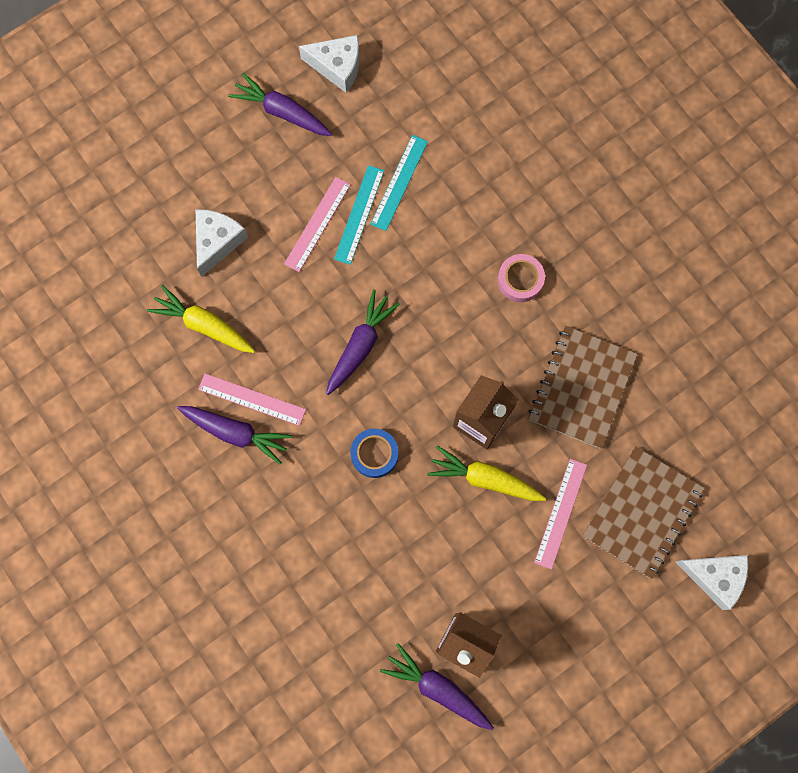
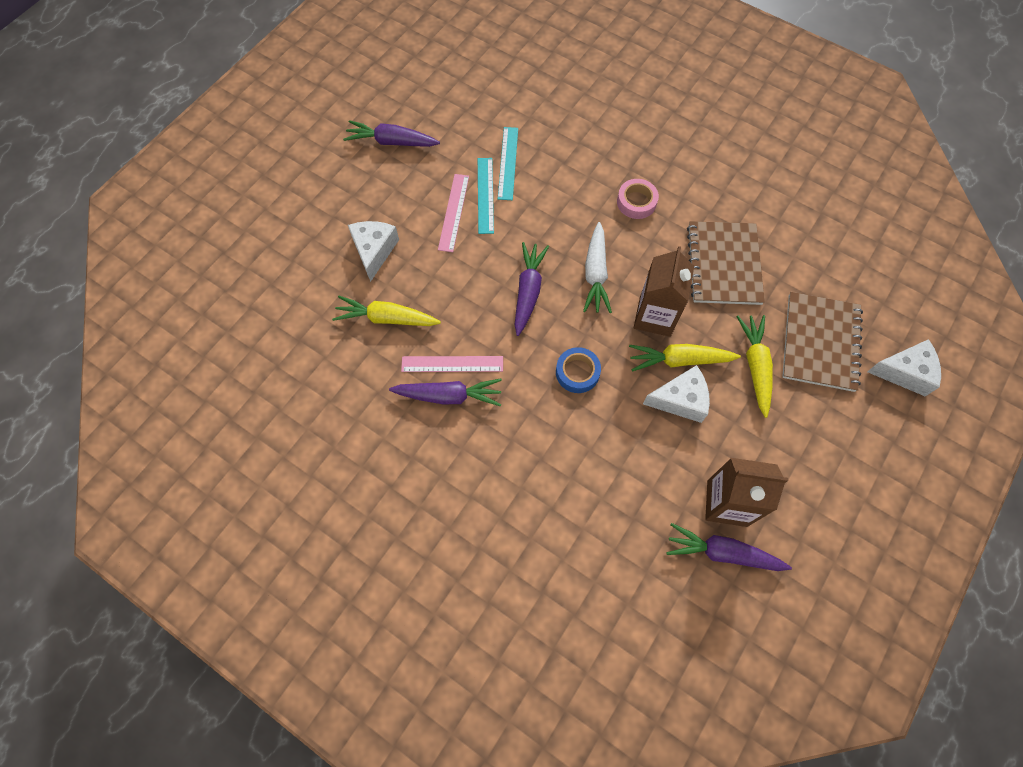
camera: 20 degrees left, 10 degrees down
white cheese [299,35,360,93] -> white cheese moved to [643,365,710,423]
pink ruler [534,459,587,569] -> yellow carrot [737,315,773,418]
none -> white carrot [583,222,612,313]

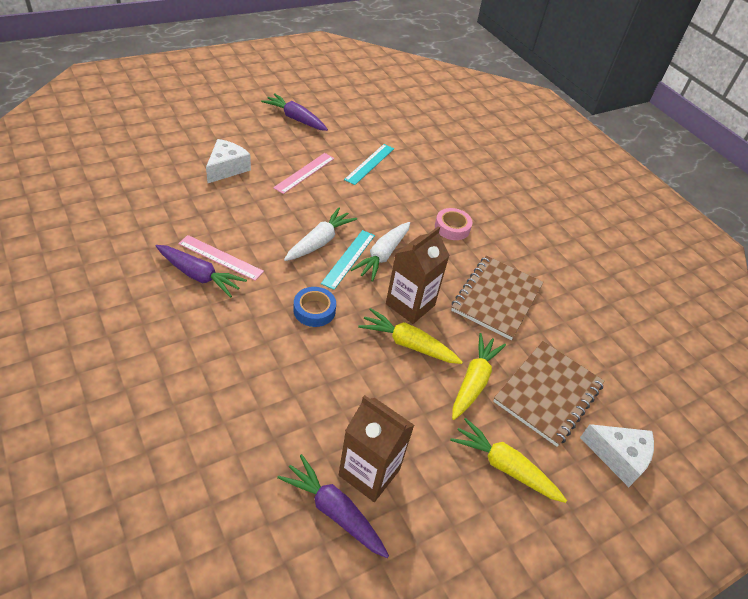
camera: 20 degrees right, 20 degrees down
yellow carrot [332,296,441,326] -> yellow carrot moved to [450,418,567,503]
turquoise ruler [478,158,494,234] -> turquoise ruler moved to [321,230,375,290]
purple carrot [514,242,549,336] -> white carrot [284,207,357,261]
white cheese [643,365,710,423] -> none

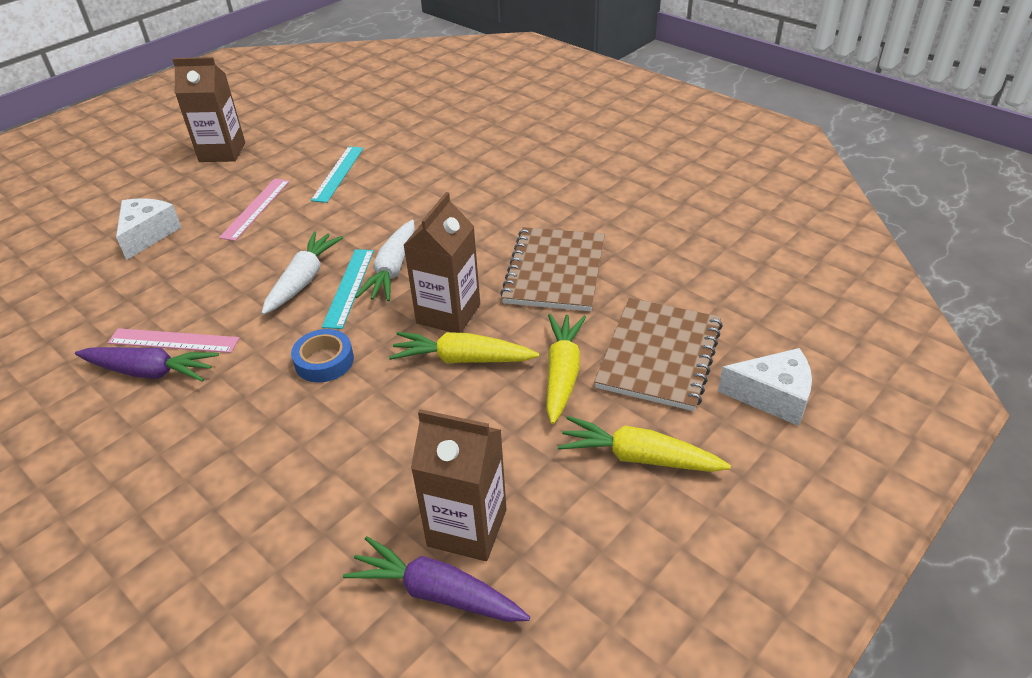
camera: 10 degrees left, 5 degrees down
purple carrot [261,93,328,131] -> brown carton [172,57,245,162]
pink tape [435,208,472,240] -> none

